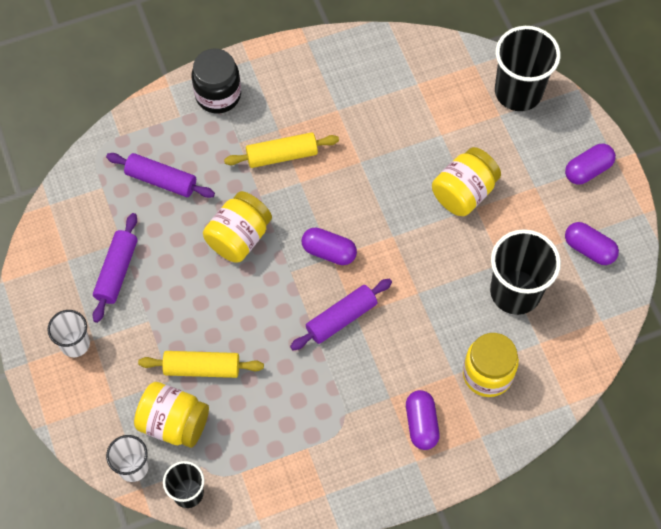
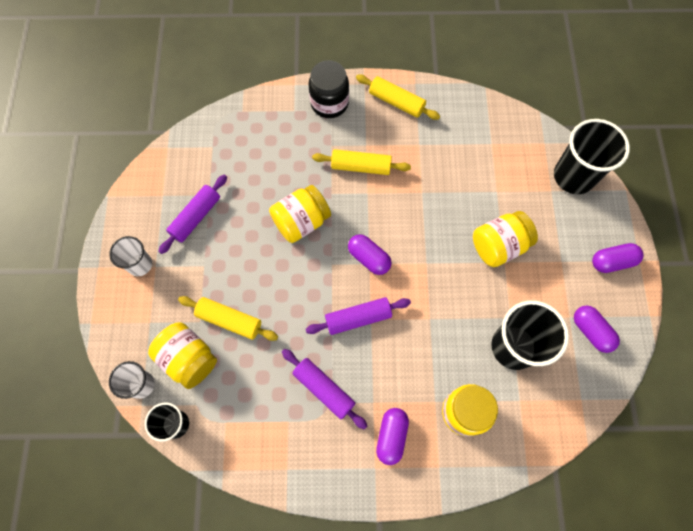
camera: 20 degrees right, 5 degrees up
purple rolling pin [106,153,215,198] -> purple rolling pin moved to [282,349,367,430]
none -> yellow rolling pin [356,74,440,120]

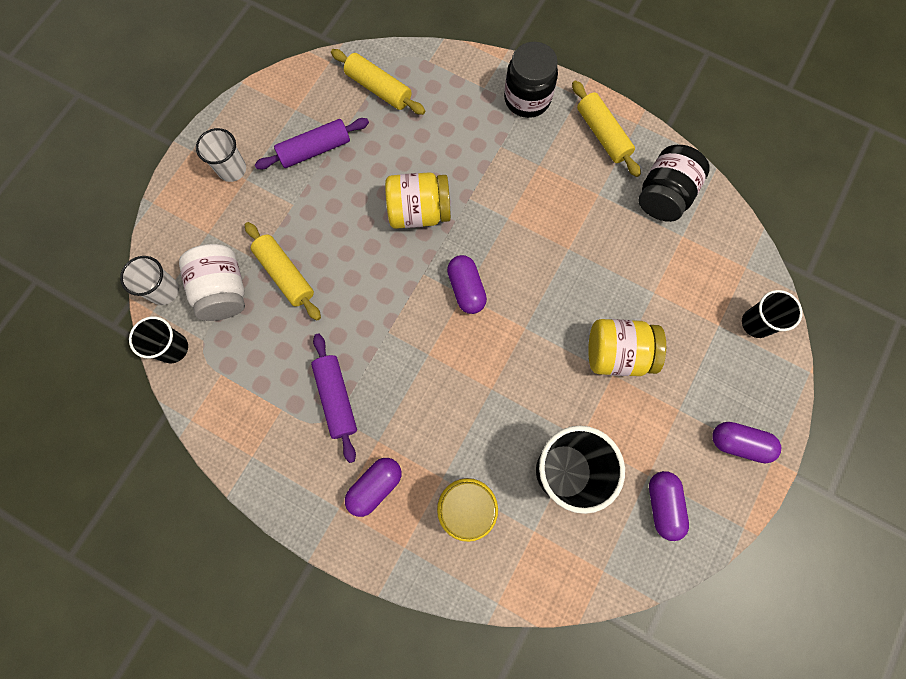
camera: 30 degrees right, 5 degrees up
yellow jar [148,322,217,389] -> white jar [179,244,245,321]
purple rolling pin [306,297,411,335] -> none
yellow rolling pin [312,149,411,175] -> yellow rolling pin moved to [331,49,425,115]
black cup [554,119,630,194] -> black cup [742,290,803,338], size x0.57
none -> black jar [638,145,710,222]

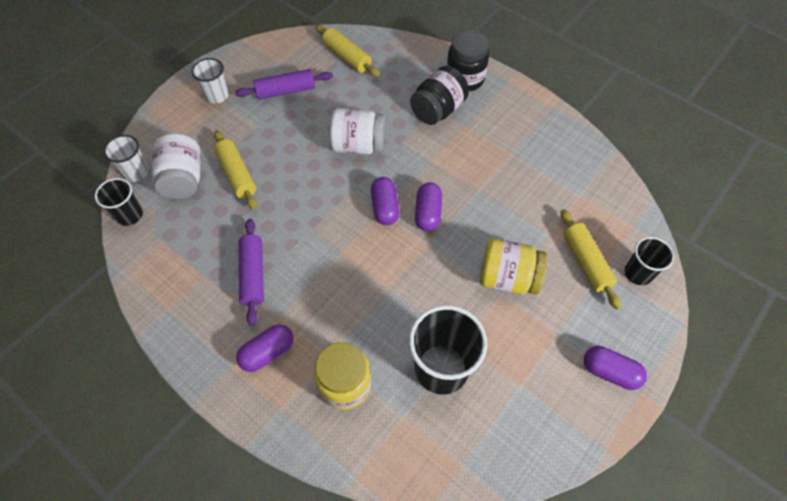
camera: 10 degrees right, 15 degrees down
yellow jar [385,172,451,229] -> white jar [330,108,385,154]
yellow rolling pin [572,81,641,177] -> yellow rolling pin moved to [561,209,621,309]
black jar [638,145,710,222] -> black jar moved to [410,66,469,125]
purple capsule [649,471,689,541] -> purple capsule moved to [415,182,442,231]

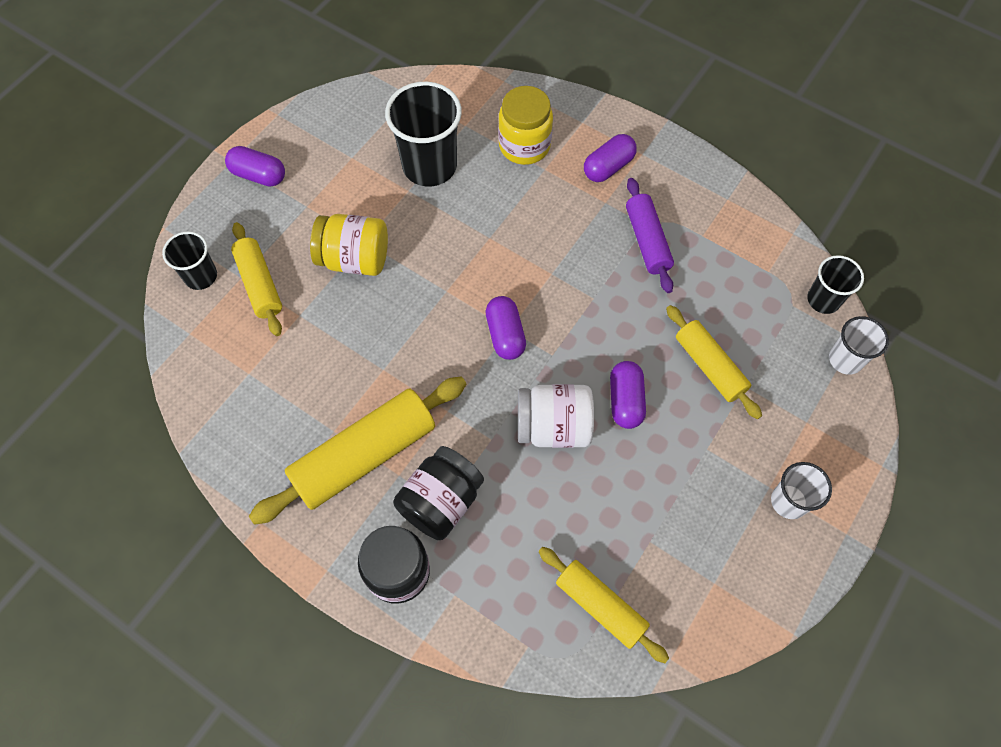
camera: 175 degrees right, 5 degrees up
white jar [152,133,201,199] -> none
purple rolling pin [235,69,333,100] -> none
purple capsule [415,182,442,231] -> purple capsule moved to [610,361,646,429]
none -> yellow rolling pin [249,376,466,525]

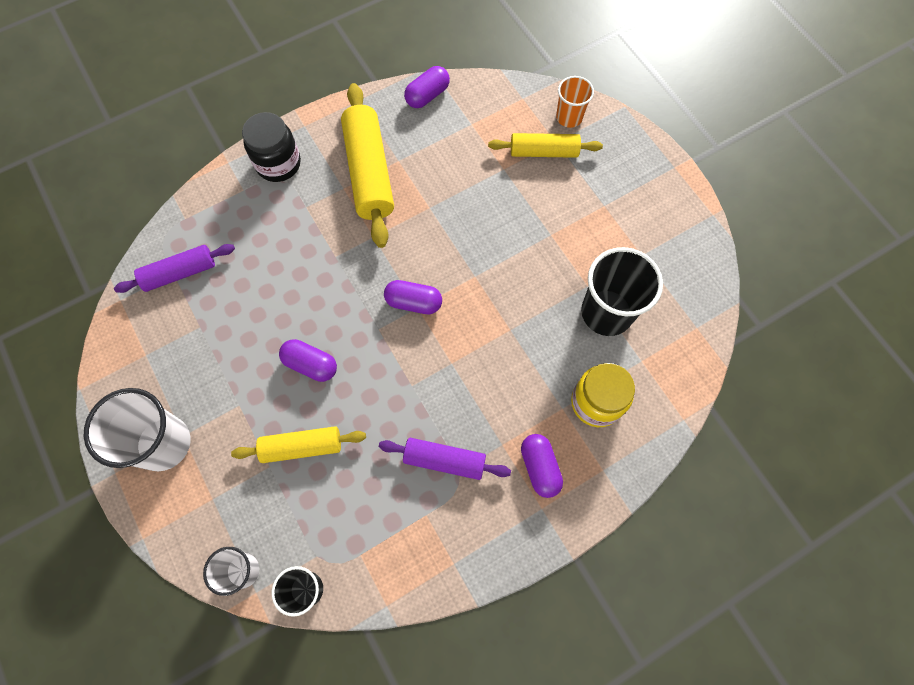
camera: 115 degrees right, 5 degrees up
black cup [162,231,217,290] -> orange cup [556,76,594,128]
purple capsule [225,146,285,187] -> purple capsule moved to [404,66,450,108]
yellow jar [310,214,388,276] -> none
black jar [393,446,484,540] -> none
white jar [518,384,594,448] -> none
yellow rolling pin [539,547,669,663] -> purple rolling pin [114,244,235,293]
white cup [771,462,832,519] -> white cup [84,388,190,471], size x1.75

